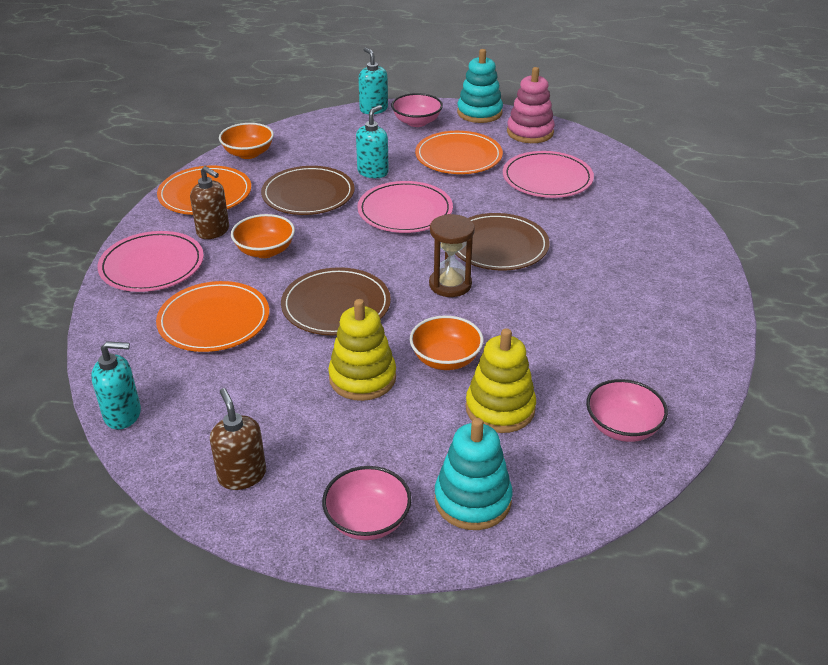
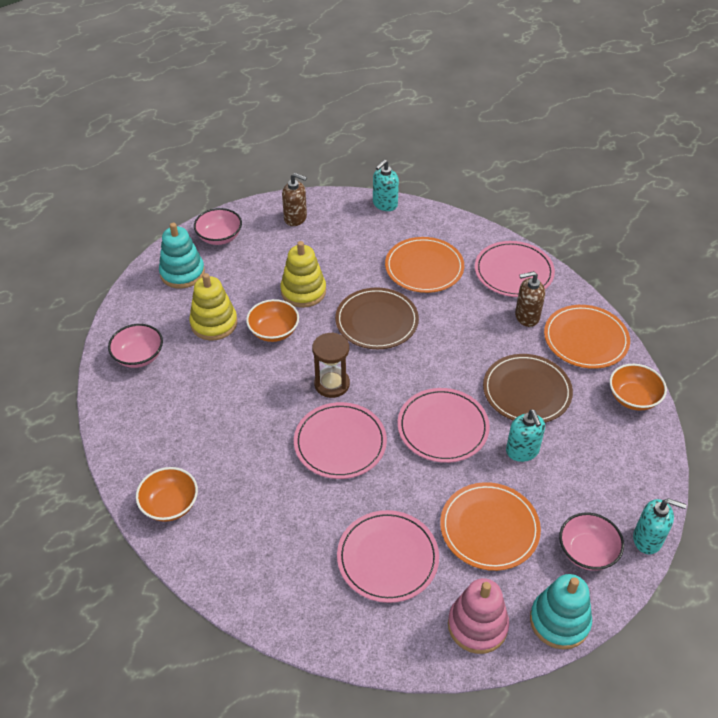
camera: 135 degrees right, 10 degrees up
orange bowl [231,214,295,258] -> orange bowl moved to [136,467,198,522]
brown plate [455,213,550,271] -> pink plate [294,402,387,479]

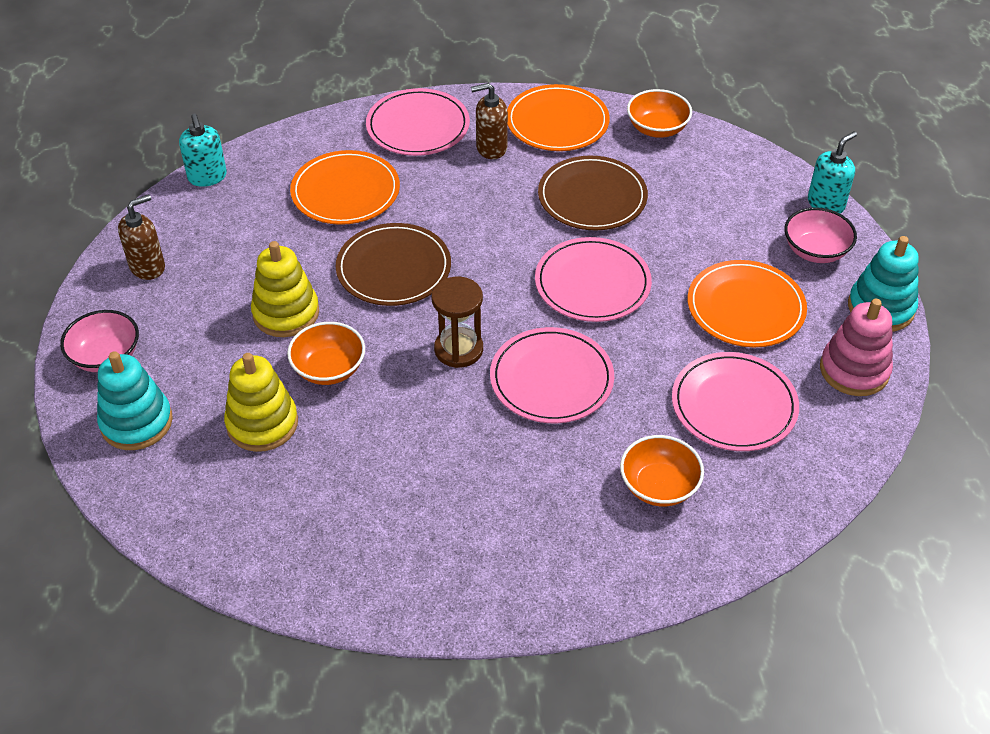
camera: 60 degrees left, 0 degrees up
pink bowl [108,324,163,368] -> none
orange bowl [136,467,198,522] -> orange bowl moved to [620,435,704,506]
turquoise soap dispenser [506,409,545,462] -> none
brown soap dispenser [515,271,545,327] -> brown soap dispenser turned 60 degrees clockwise [471,83,508,159]

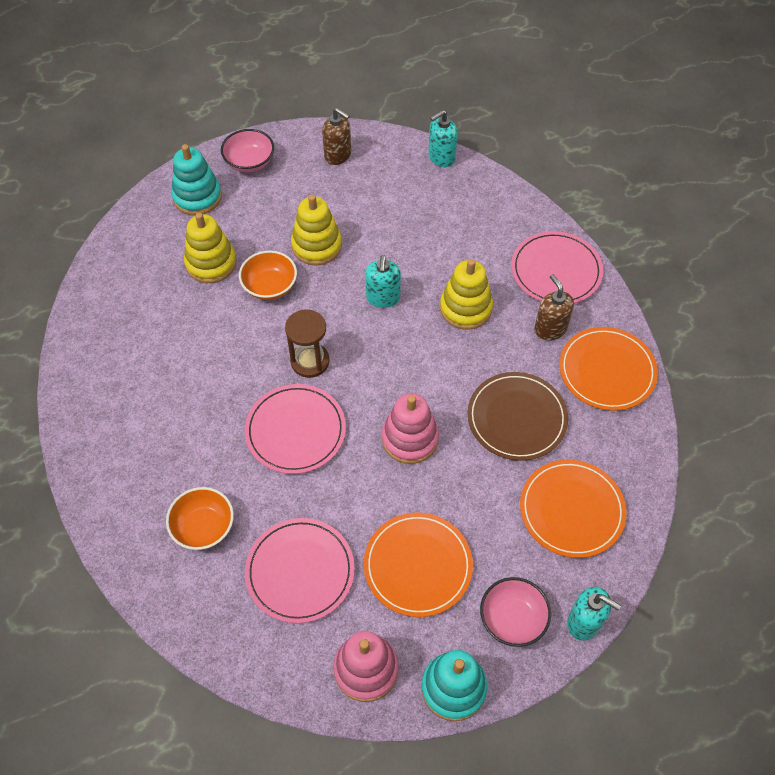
camera: 75 degrees right, 10 degrees up
orange plate [290,150,400,225] -> orange plate moved to [520,460,626,558]
brown plate [336,223,451,306] -> turquoise soap dispenser [365,255,401,308]
pink plate [535,237,652,322] -> pink stacking toy [382,393,439,464]
orange bowl [627,89,692,138] -> none
none -> yellow stacking toy [440,259,493,330]

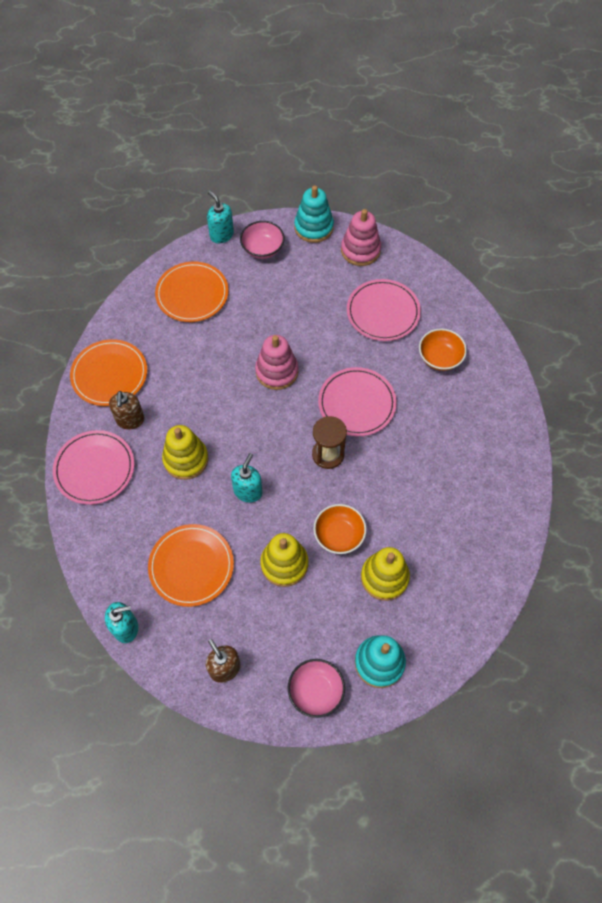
camera: 160 degrees left, 5 degrees up
orange plate [364,513,473,617] -> orange plate moved to [148,524,234,607]
brown plate [467,372,568,461] -> none

